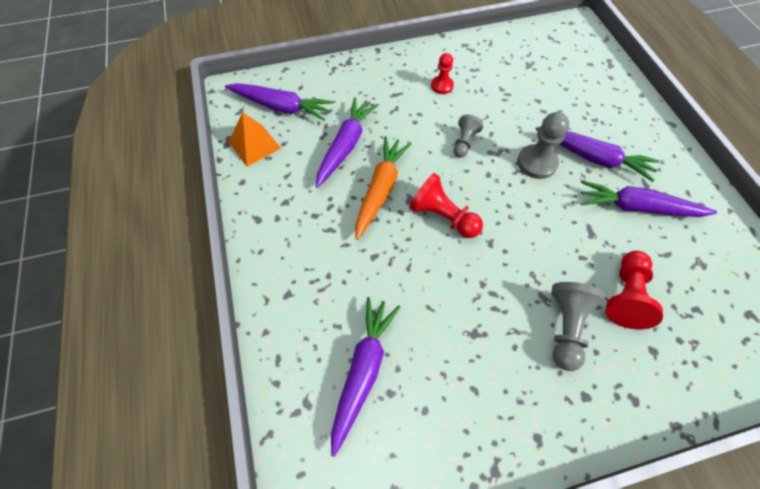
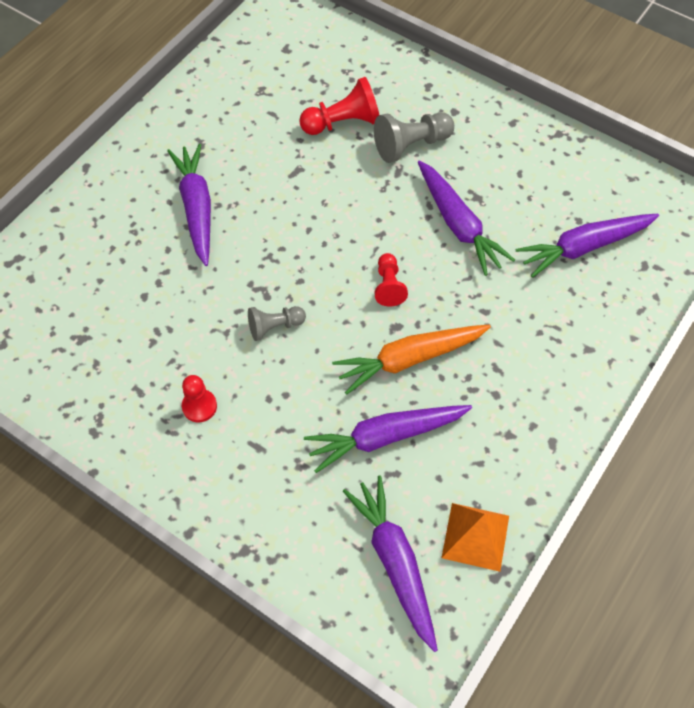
camera: 130 degrees left, 0 degrees up
red pawn [409,173,483,238] -> red pawn [375,253,408,307], size x0.64
grey pawn [517,112,569,179] -> none
purple carrot [580,180,717,217] -> purple carrot moved to [418,161,515,276]

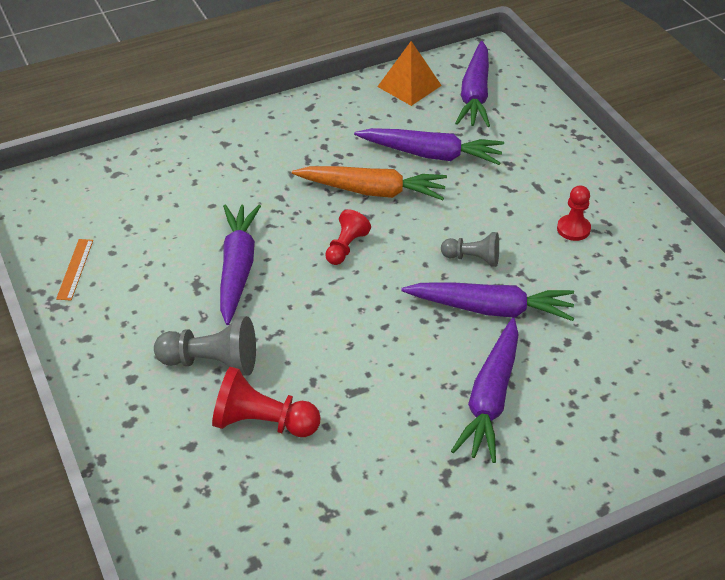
camera: 150 degrees left, 15 degrees down
purple carrot [516,214,659,278] -> purple carrot moved to [401,282,574,321]
none -> orange ruler [56,239,93,301]

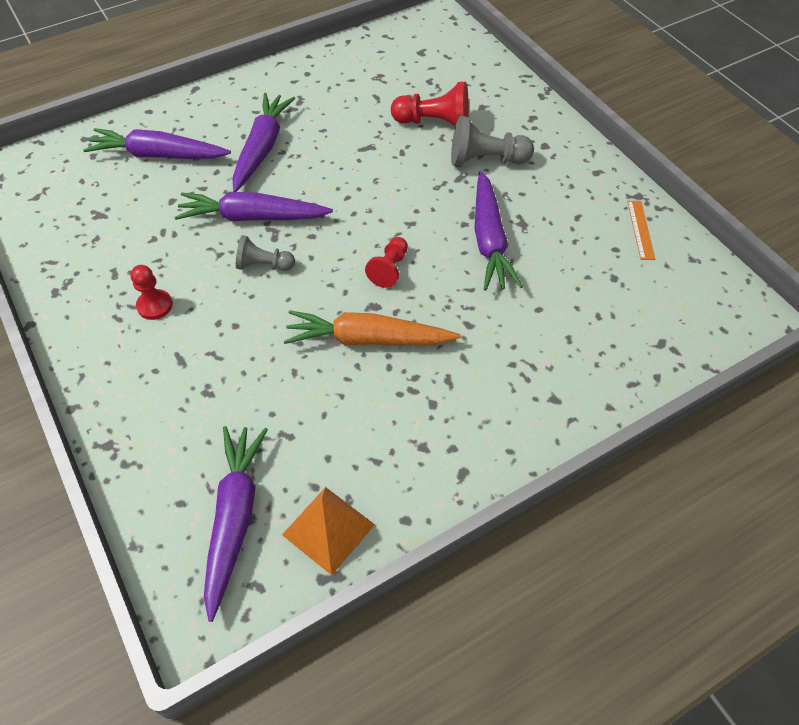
camera: 175 degrees right, 10 degrees up
purple carrot [354,128,504,165] -> purple carrot moved to [83,128,231,159]

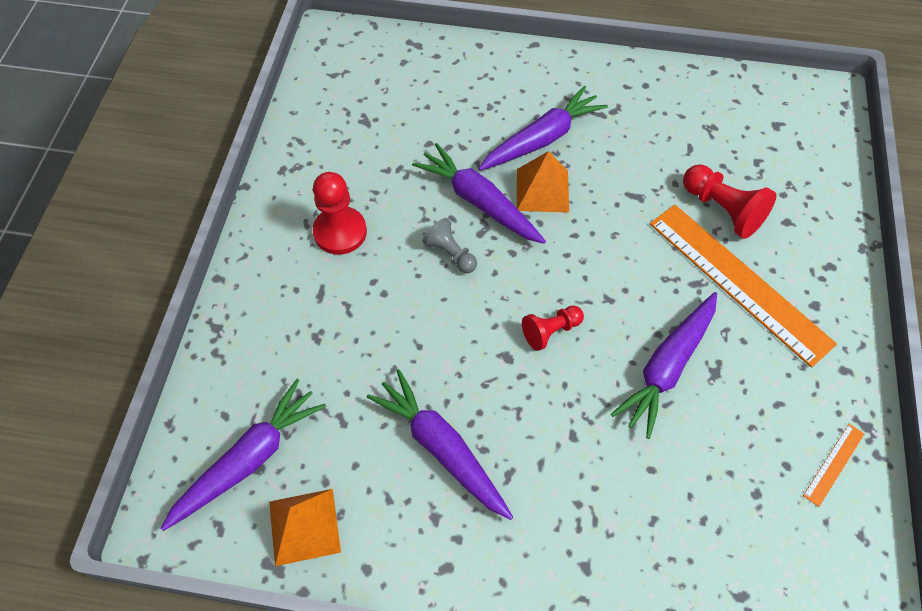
camera: 40 degrees right, 5 degrees up
purple carrot [83,128,231,159] -> purple carrot moved to [367,369,513,520]
red pawn [130,265,173,320] -> red pawn [313,172,367,255], size x1.57
orange carrot [284,310,461,346] -> none
grey pawn [451,116,534,167] -> orange ruler [650,205,837,368]
none -> orange pyramid [517,151,569,213]

